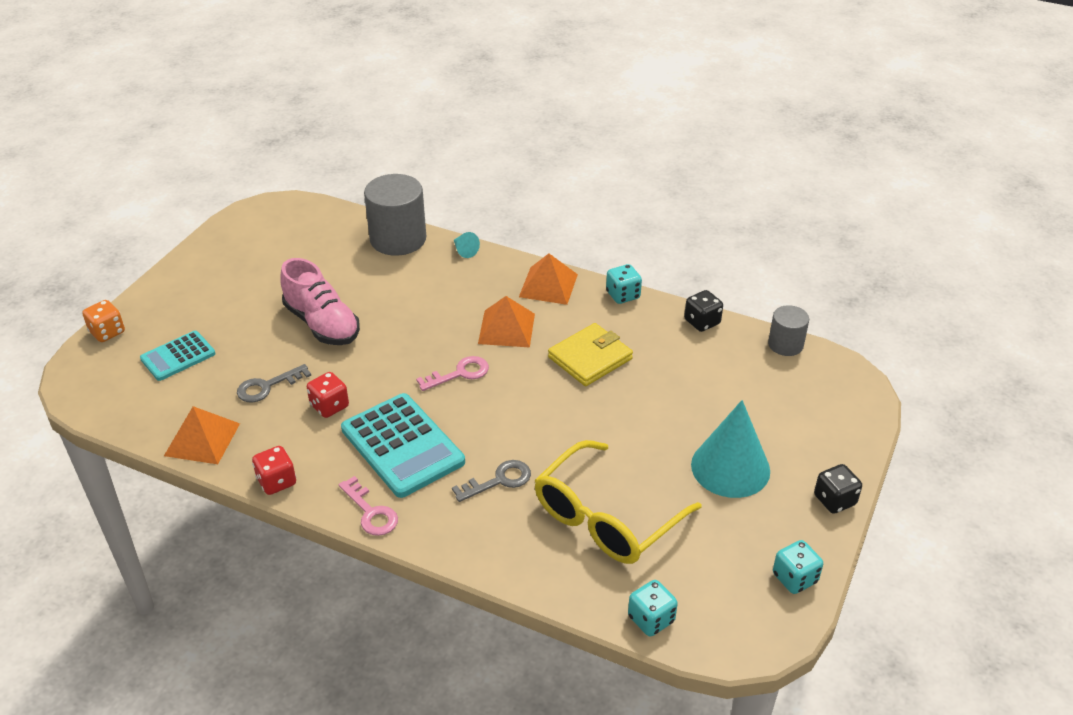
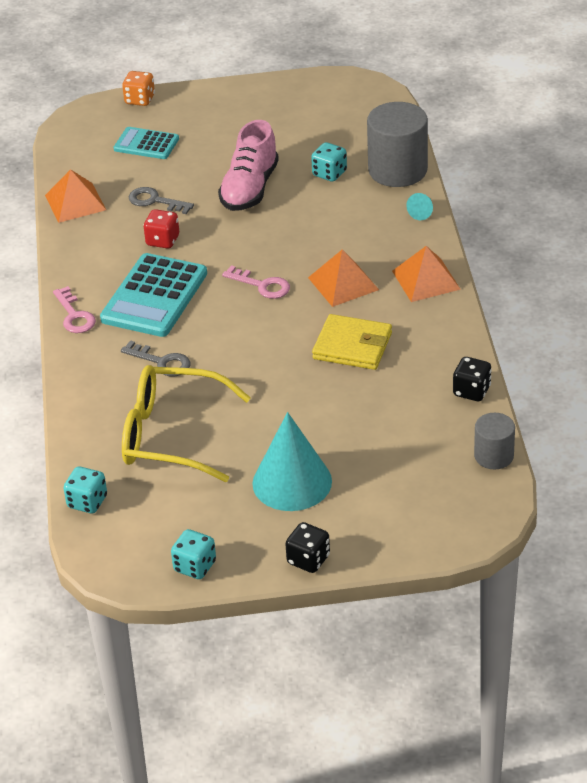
camera: 60 degrees right, 0 degrees up
red dice [252,446,296,495] -> none
pink key [339,476,398,536] -> pink key turned 45 degrees counterclockwise [53,286,96,333]
turquoise dice [606,264,642,304] -> turquoise dice moved to [311,142,347,182]

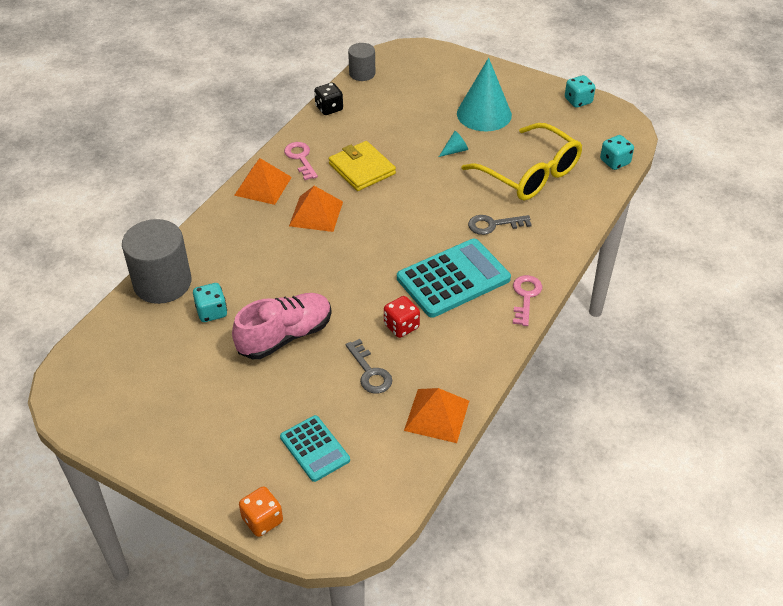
camera: 145 degrees left, 5 degrees up
grey key [121,340,191,377] -> grey key turned 75 degrees counterclockwise [468,215,532,235]
pink key [222,265,290,299] -> pink key moved to [284,142,318,180]
black dice [285,522,330,573] -> none
turquoise cone [406,193,433,220] -> turquoise cone moved to [439,131,468,157]

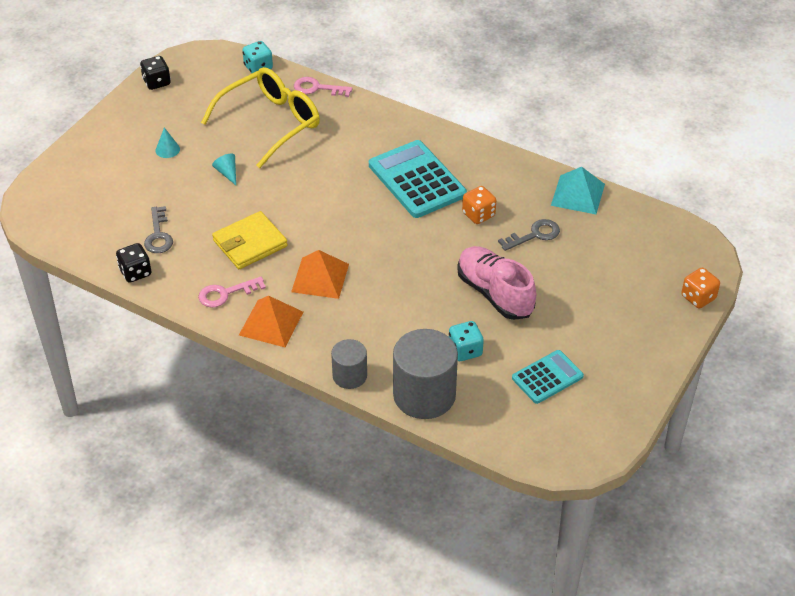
camera: 90 degrees left, 0 degrees up
turquoise calculator [280,415,350,482] -> turquoise calculator moved to [512,350,584,404]
grey cylinder [348,43,375,81] -> grey cylinder moved to [331,339,367,389]
red dice [384,296,420,338] -> orange dice [462,186,496,224]
orange pyramid [404,388,469,443] -> turquoise pyramid [551,167,605,214]
turquoise cone [457,58,512,131] -> turquoise cone [156,127,180,158], size x0.41
grey key [468,215,532,235] -> grey key moved to [144,206,173,253]
pink key [513,275,542,326] -> pink key moved to [294,77,353,97]
turquoise dice [565,75,595,108] -> black dice [140,56,171,90]

